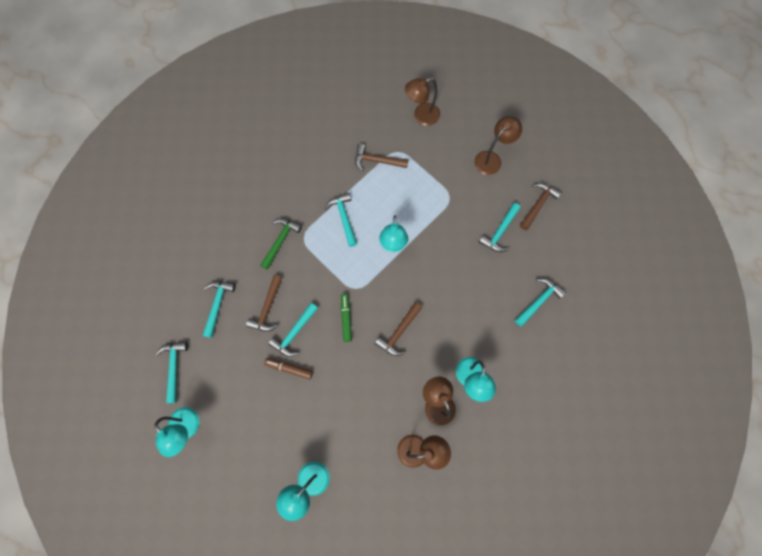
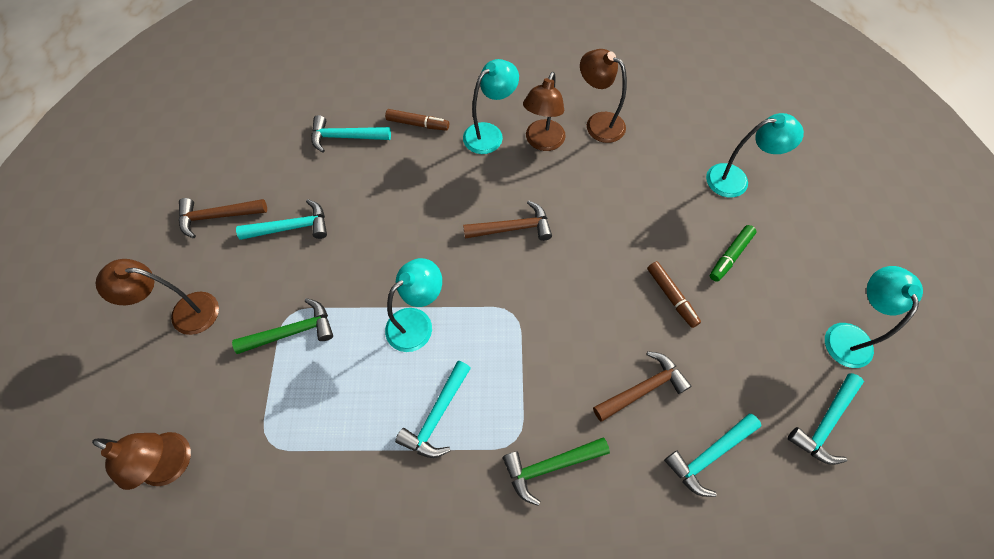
camera: 135 degrees left, 10 degrees down
turquoise hammer [268,303,318,357] -> none
green marker [341,294,352,342] -> green marker moved to [710,225,756,282]
brown hammer [355,144,408,171] -> none
none -> green hammer [232,298,333,354]
none -> brown marker [385,109,449,131]

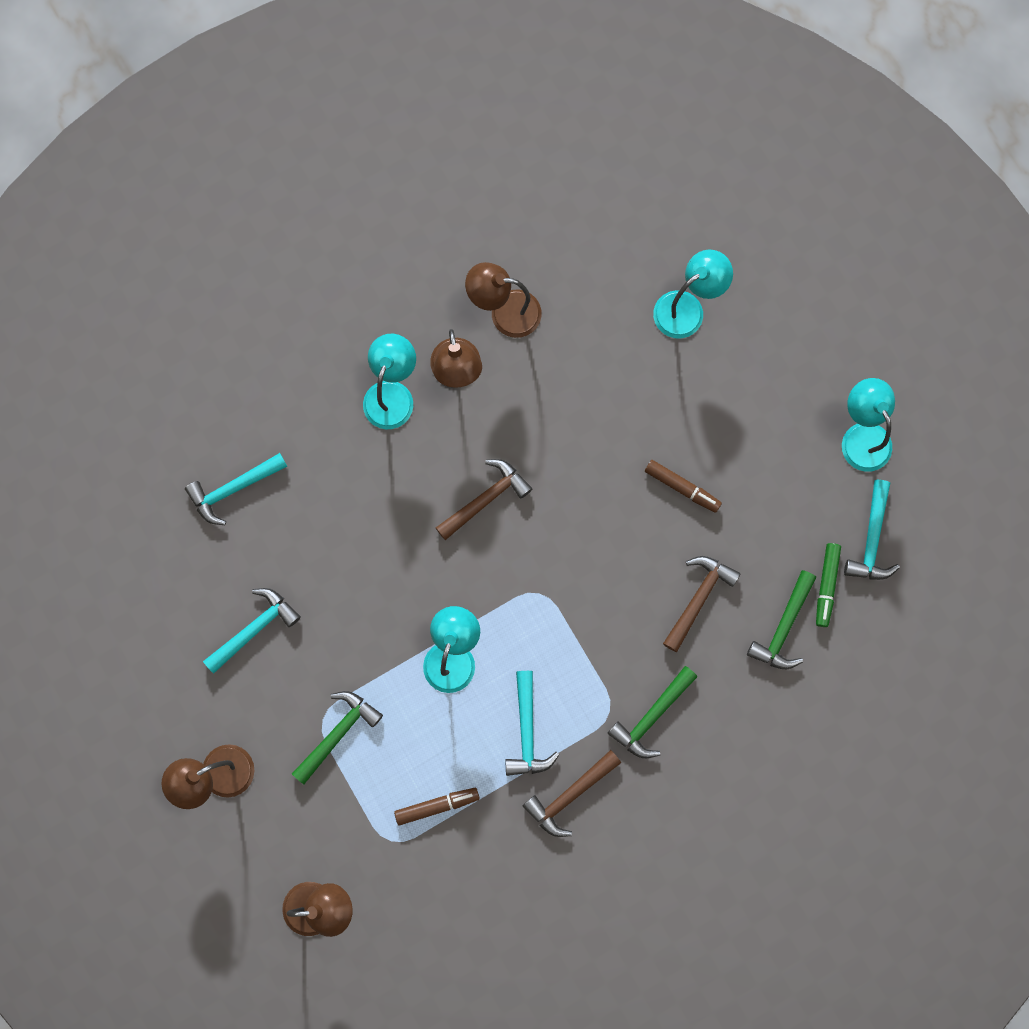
camera: 30 degrees left, 15 degrees up
brown hammer [179,198,267,238] -> brown hammer moved to [523,750,621,837]
brown marker [385,109,449,131] -> brown marker moved to [394,788,480,825]
turquoise hammer [664,414,761,497] -> green hammer [747,570,817,669]
green marker [710,225,756,282] -> green marker moved to [816,543,841,627]

